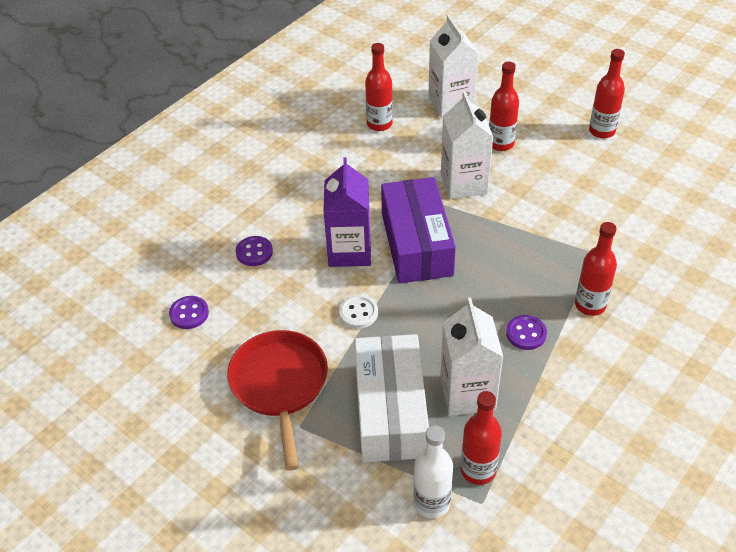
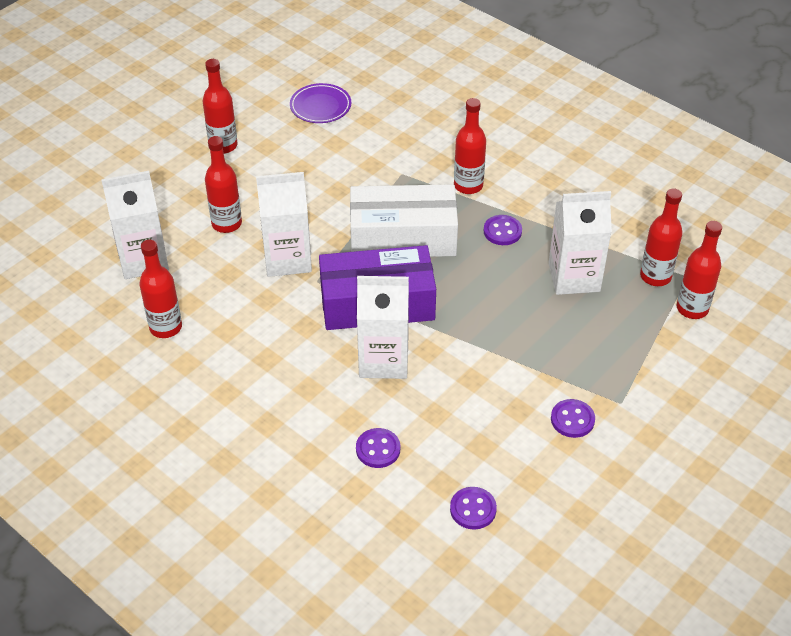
camera: 90 degrees left, 0 degrees up
red pan [227,330,328,471] -> purple button [551,399,595,438]
purple carton [323,157,371,267] -> white carton [357,276,409,379]
white button [339,295,378,329] -> none
white box [354,334,429,462] -> white box moved to [350,184,458,257]
white bottle [414,425,453,519] -> red bottle [677,221,722,319]
none -> purple plate [290,83,352,123]

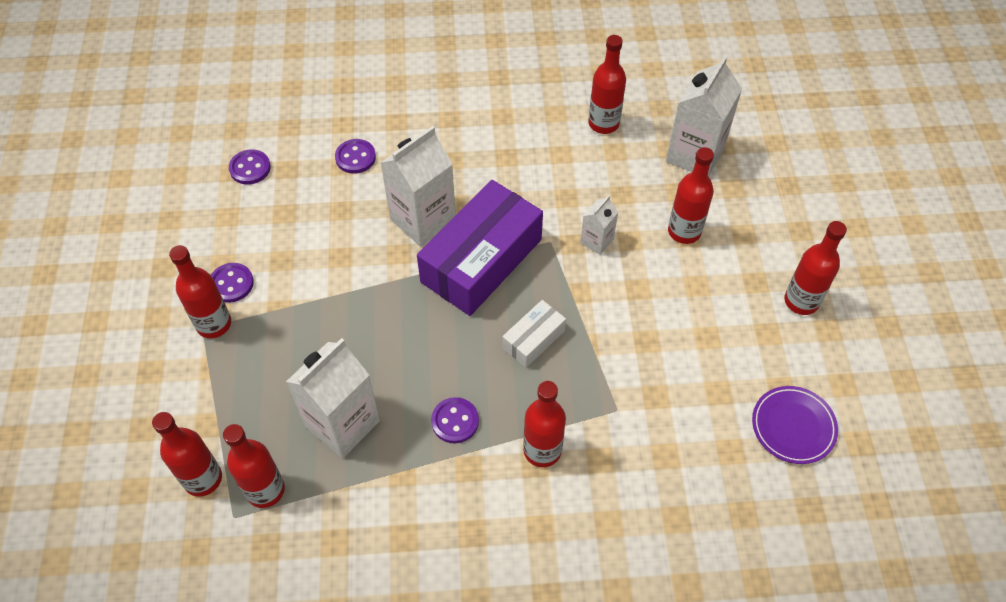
camera: 135 degrees right, 10 degrees up
white carton [256,172,312,277] -> white carton [580,195,618,255], size x0.51
white box [350,184,458,257] -> white box [502,300,566,368], size x0.48
none -> red bottle [169,245,231,338]

